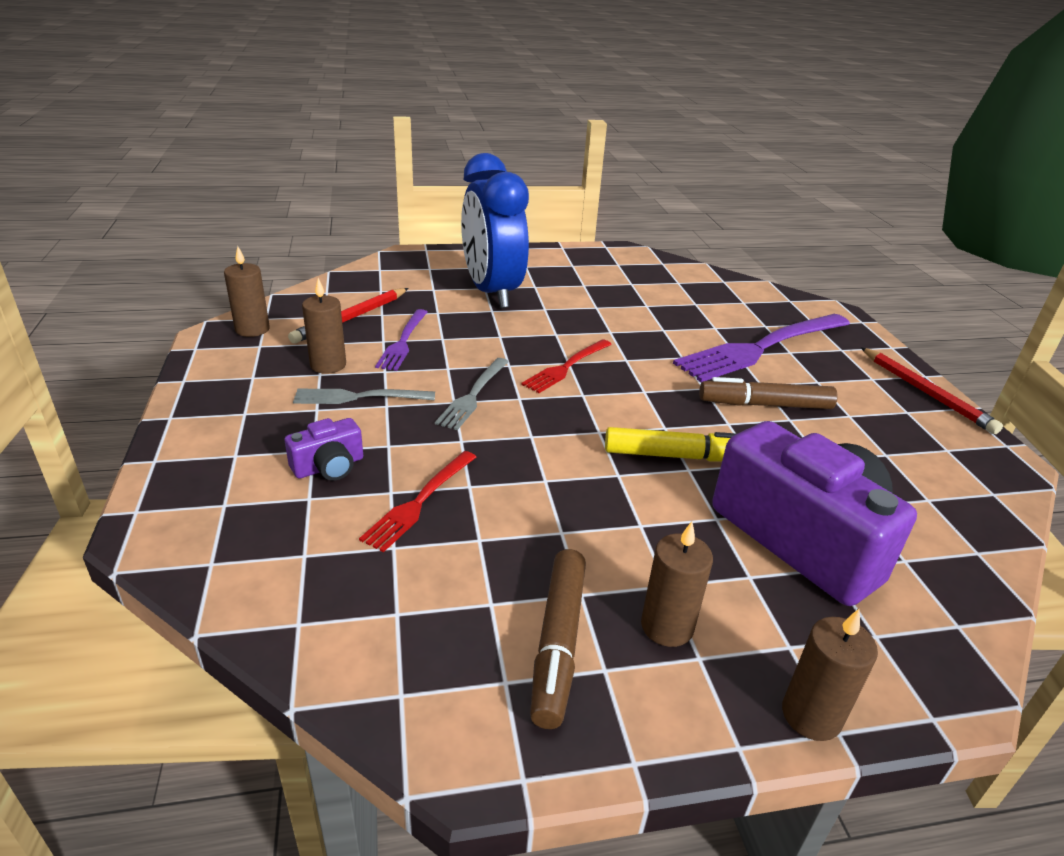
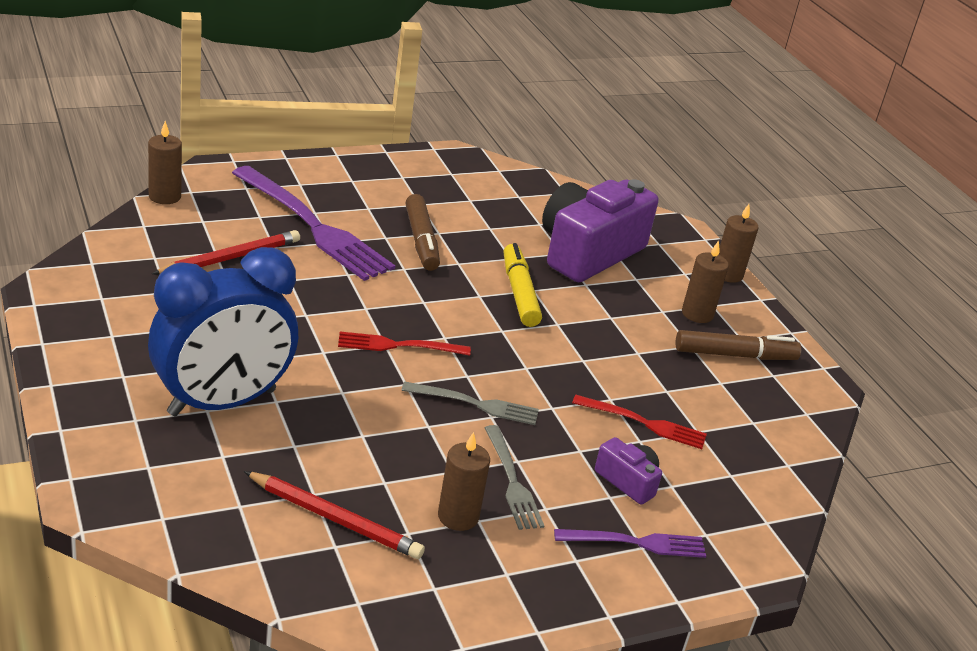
camera: 105 degrees left, 0 degrees up
brown candle [224,246,270,337] -> brown candle moved to [148,121,182,204]
purple fork [375,309,427,371] -> purple fork moved to [554,529,706,558]
red fork [521,339,612,393] -> red fork turned 150 degrees clockwise [338,332,471,356]
red pencil [861,347,1003,434] -> red pencil moved to [152,230,300,275]

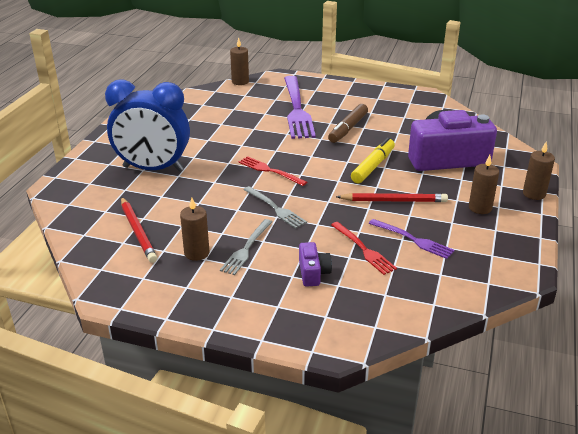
camera: 45 degrees right, 0 degrees up
red pencil [152,230,300,275] -> red pencil moved to [336,193,448,202]
purple fork [554,529,706,558] -> purple fork moved to [369,219,455,259]
brown marker [675,330,801,360] -> none

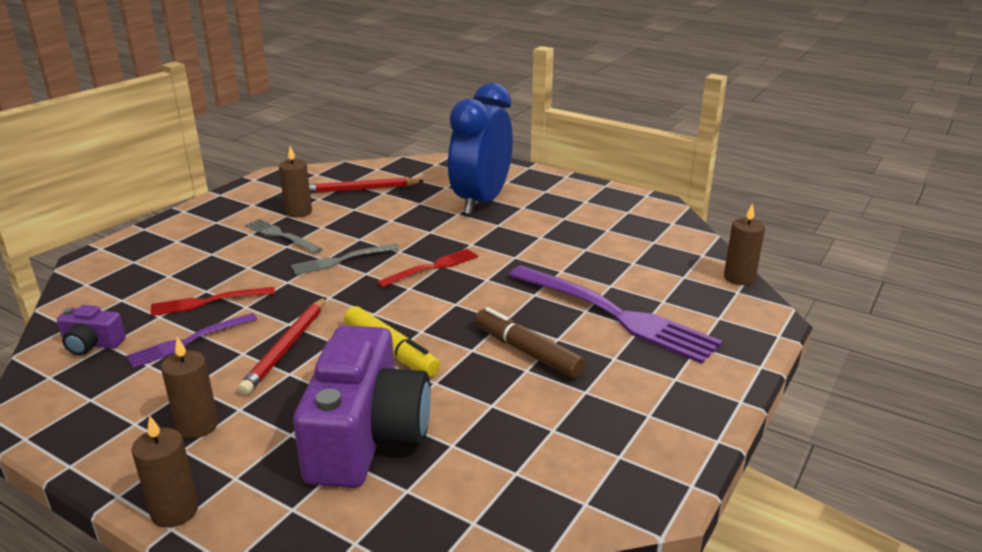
camera: 105 degrees right, 5 degrees down
purple fork [284,76,316,139] -> purple fork turned 150 degrees counterclockwise [509,265,722,364]
purple camera [299,242,332,287] -> purple camera moved to [57,305,126,355]

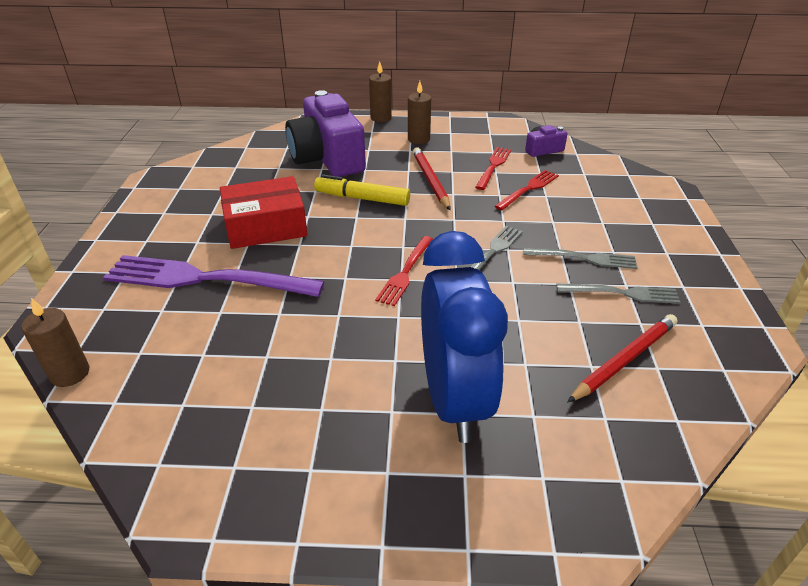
camera: 150 degrees right, 10 degrees up
purple fork [126,313,257,368] -> red fork [475,147,511,190]
brown candle [279,146,312,217] -> grey fork [557,284,680,304]
brown marker [475,307,585,378] -> red box [220,176,308,249]

